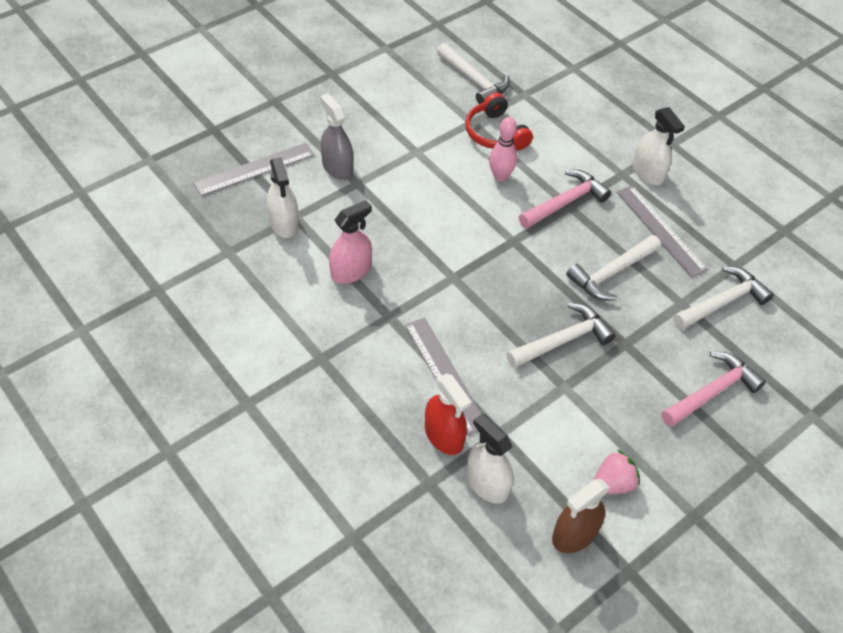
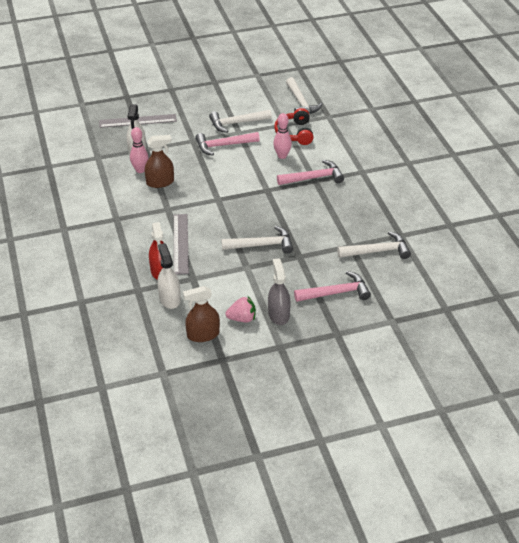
camera: 25 degrees right, 10 degrees down
grey spray bottle [320,93,353,180] -> grey spray bottle moved to [268,258,291,325]
pink spray bottle [329,200,372,284] -> brown spray bottle [145,135,174,188]
white hammer [566,235,661,301] -> white hammer moved to [209,110,272,133]
grey ruler [616,185,708,278] -> none
white spray bottle [633,107,685,185] -> none
none -> pink bowling pin [130,127,149,173]
none -> pink hammer [195,132,260,156]

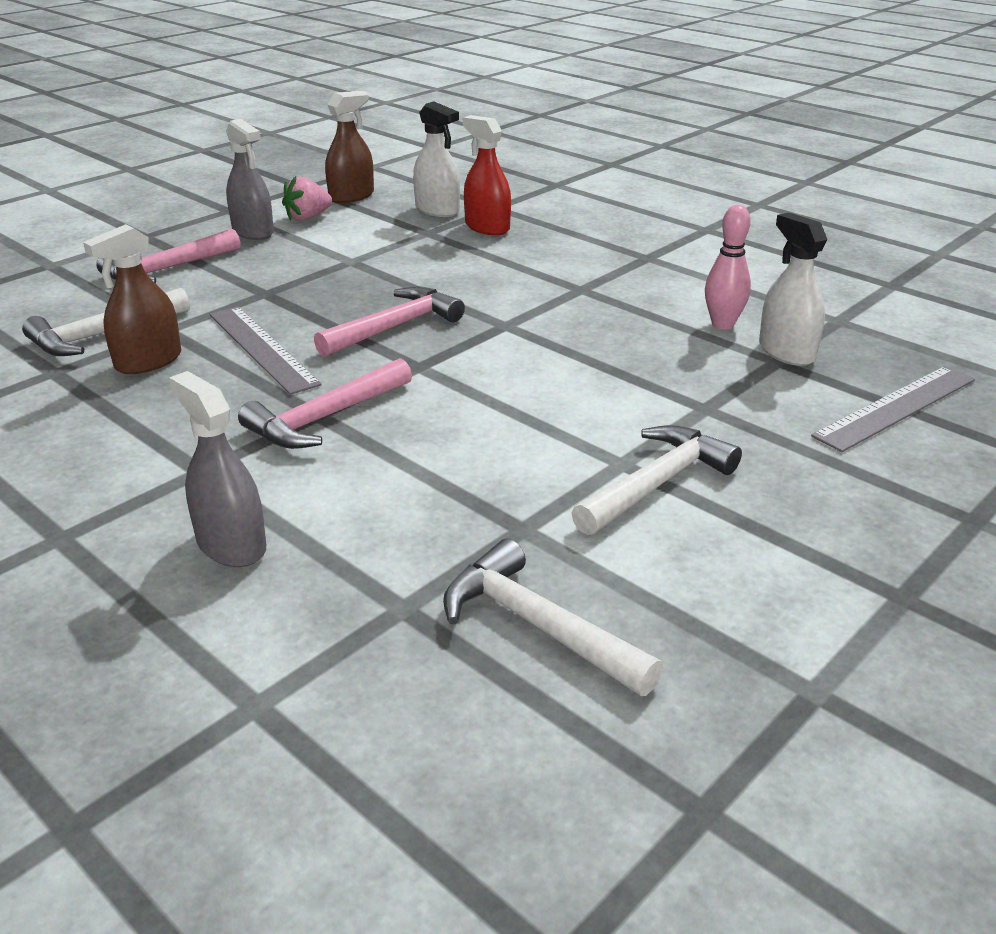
camera: 150 degrees right, 10 degrees down
brown spray bottle [145,135,174,188] -> brown spray bottle moved to [83,224,181,374]
grey ruler [174,214,189,275] -> grey ruler moved to [210,307,322,395]
pink hammer [195,132,260,156] -> pink hammer moved to [314,287,465,357]
white hammer [221,226,293,254] -> none
pink bowling pin [273,113,292,159] -> none
red headphones [274,108,314,145] -> none
none -> grey spray bottle [169,371,266,567]

